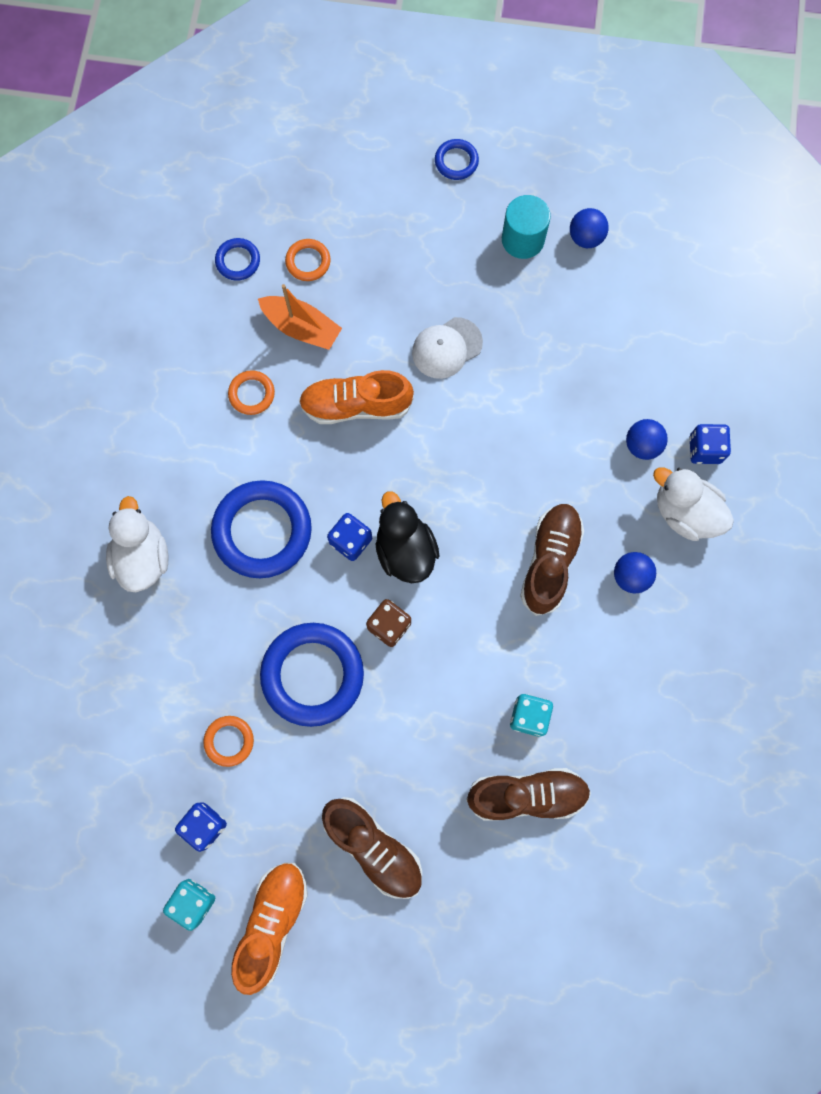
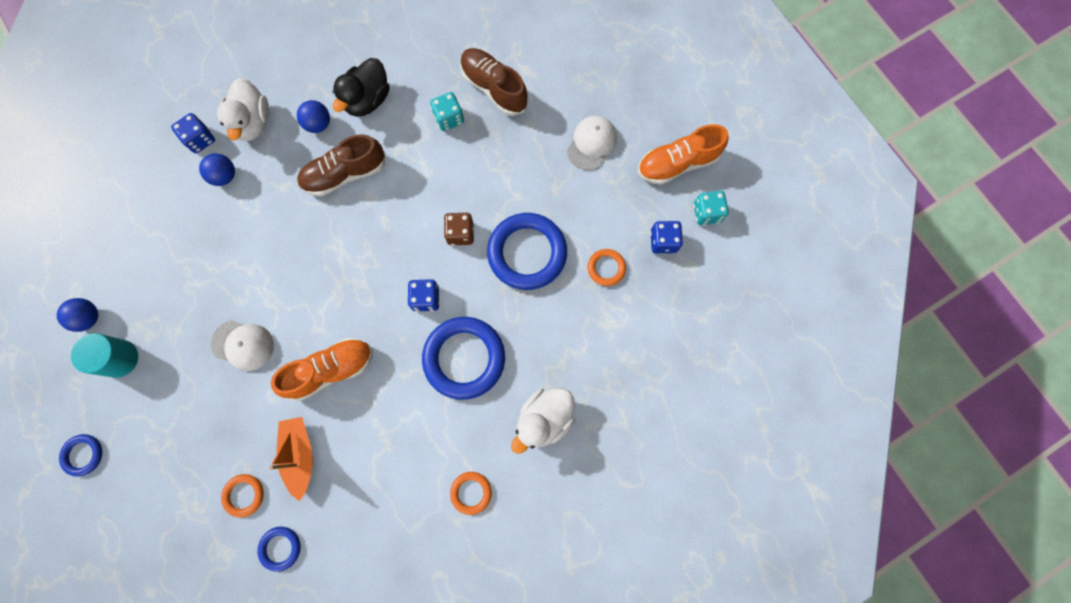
camera: 130 degrees left, 0 degrees up
orange ring [228,370,275,415] -> orange ring moved to [450,472,492,515]
orange shoe [299,370,414,424] -> orange shoe turned 75 degrees counterclockwise [271,338,373,401]
brown shoe [322,797,422,899] -> white cap [567,116,617,170]
black duck [375,491,439,583] -> black duck moved to [332,58,390,117]

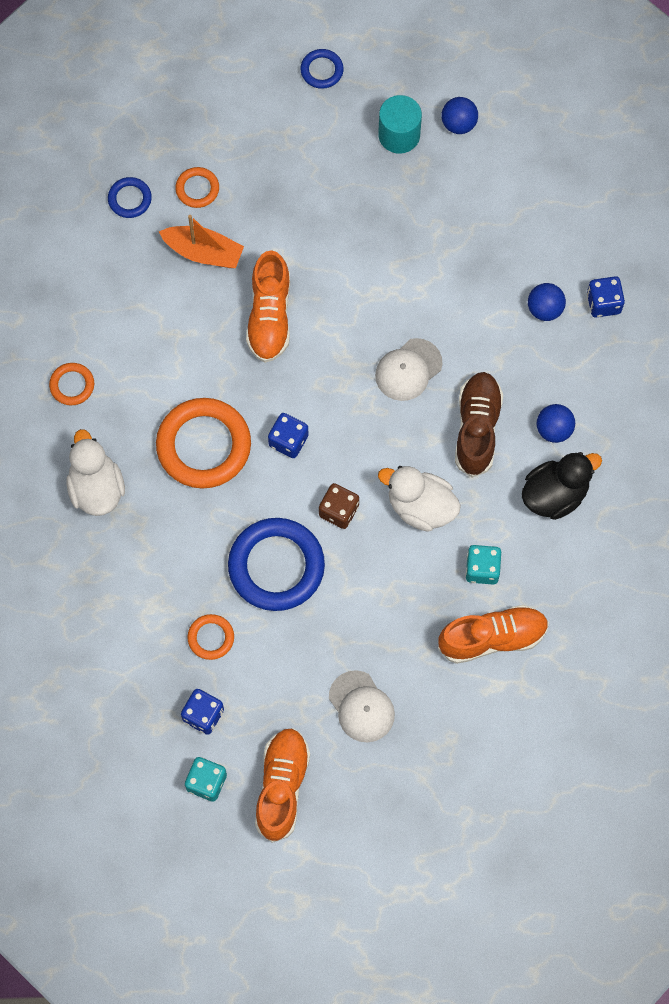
camera: 120 degrees right, 5 degrees down
white cap [211,320,274,371] -> white cap moved to [375,338,442,401]
white duck [217,78,269,141] -> white duck moved to [378,466,461,532]
black duck [332,58,390,117] -> black duck turned 90 degrees clockwise [521,452,602,520]
blue ring [422,317,505,400] -> orange ring [156,398,251,489]
brown shoe [460,48,528,116] -> orange shoe [438,605,549,664]

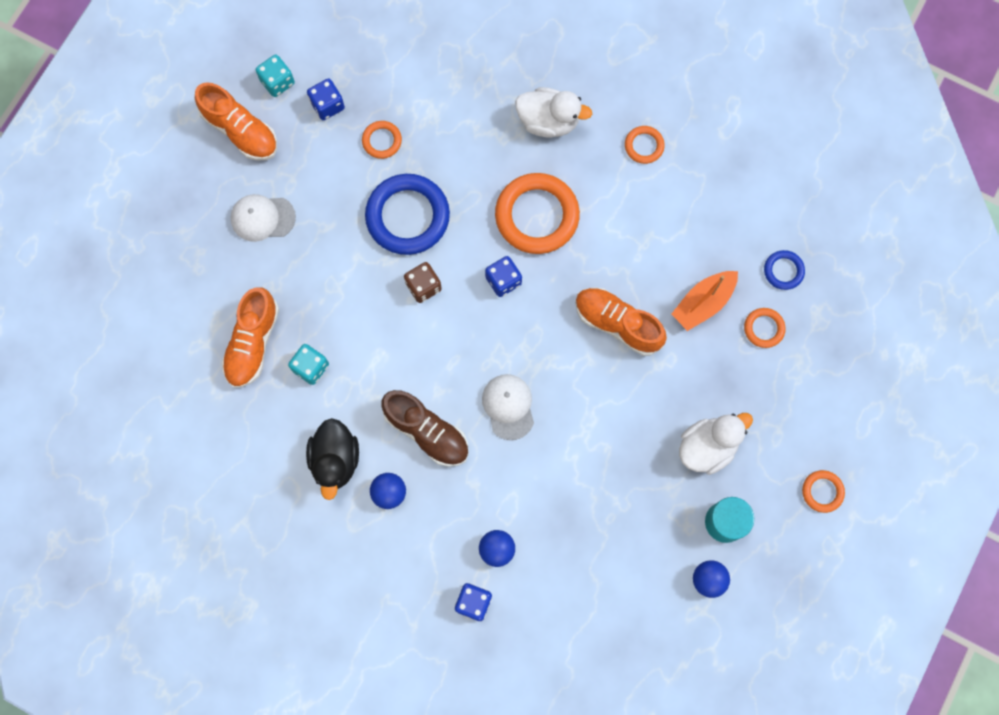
camera: 120 degrees right, 5 degrees up
blue ring [300,49,344,89] -> orange ring [802,470,845,513]
white duck [378,466,461,532] -> white duck moved to [679,413,753,475]

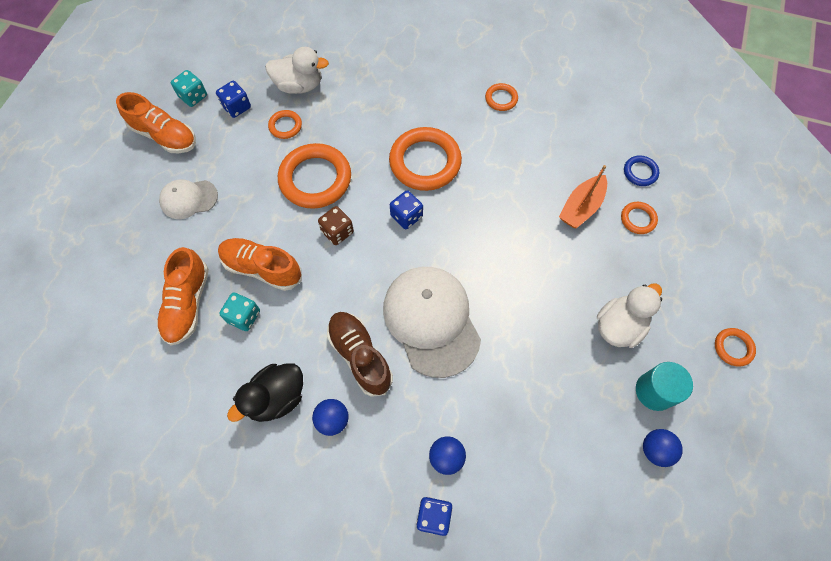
camera: 10 degrees left, 10 degrees down
black duck [306,418,359,500] -> black duck turned 60 degrees clockwise [227,363,303,422]
blue ring [365,174,450,255] -> orange ring [278,143,351,209]
brown shoe [382,390,469,467] -> brown shoe turned 150 degrees counterclockwise [327,312,393,397]
white cap [482,374,534,440] -> white cap [383,267,481,378], size x1.88
white duck [515,87,592,137] -> white duck moved to [265,47,329,94]
orange shoe [575,287,667,356] -> orange shoe moved to [218,238,302,291]

